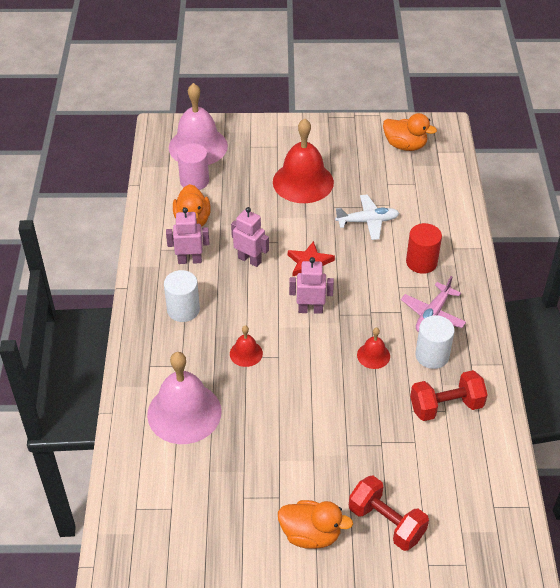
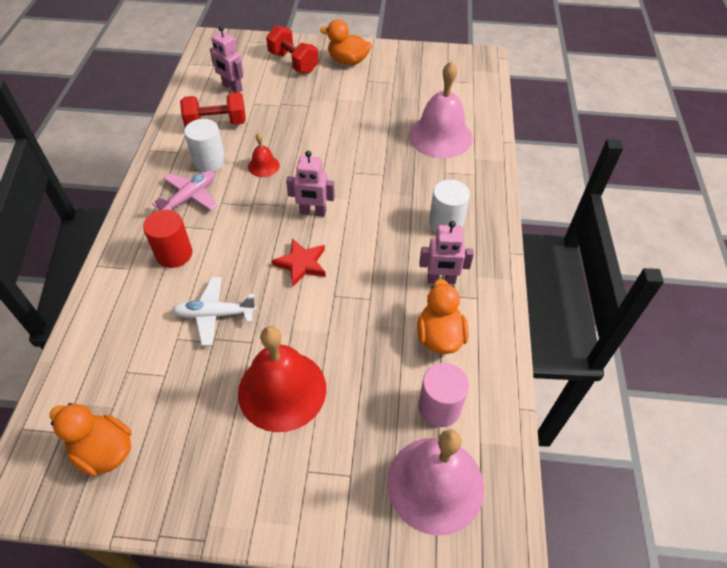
camera: 175 degrees left, 5 degrees up
red bell [230,325,263,367] -> none
pink robot [231,207,269,267] -> pink robot moved to [210,26,244,92]

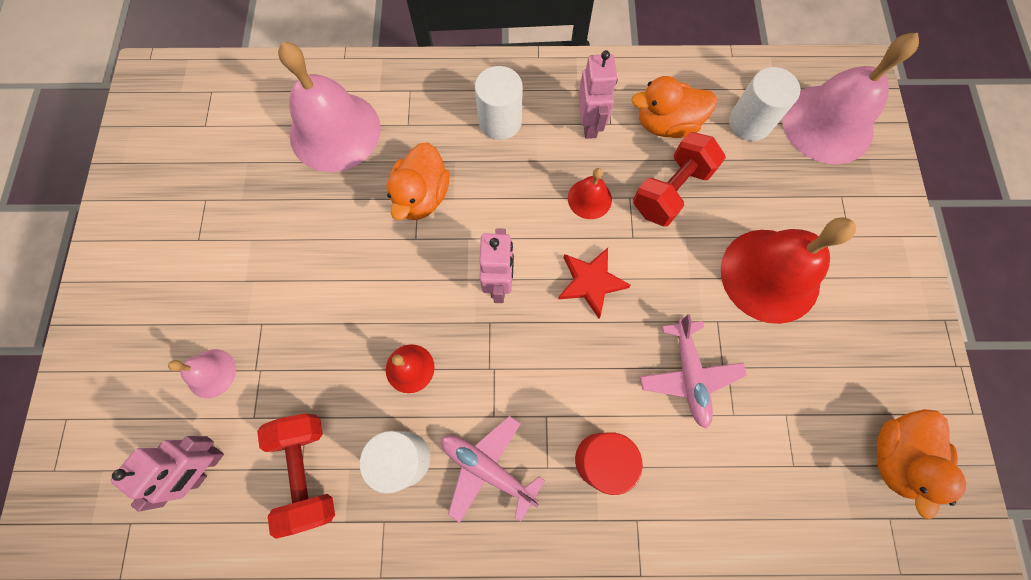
camera: 95 degrees left, 20 degrees up
white plane [172,277,257,346] -> pink plane [640,314,747,429]
red dumbbell [266,25,319,74] -> red dumbbell moved to [633,132,726,226]
orange duck [320,20,372,65] -> orange duck moved to [386,142,450,220]
pink cylinder [418,363,469,427] -> white cylinder [729,67,800,141]
none -> pink bell [168,349,236,398]
none -> red bell [568,168,612,219]

